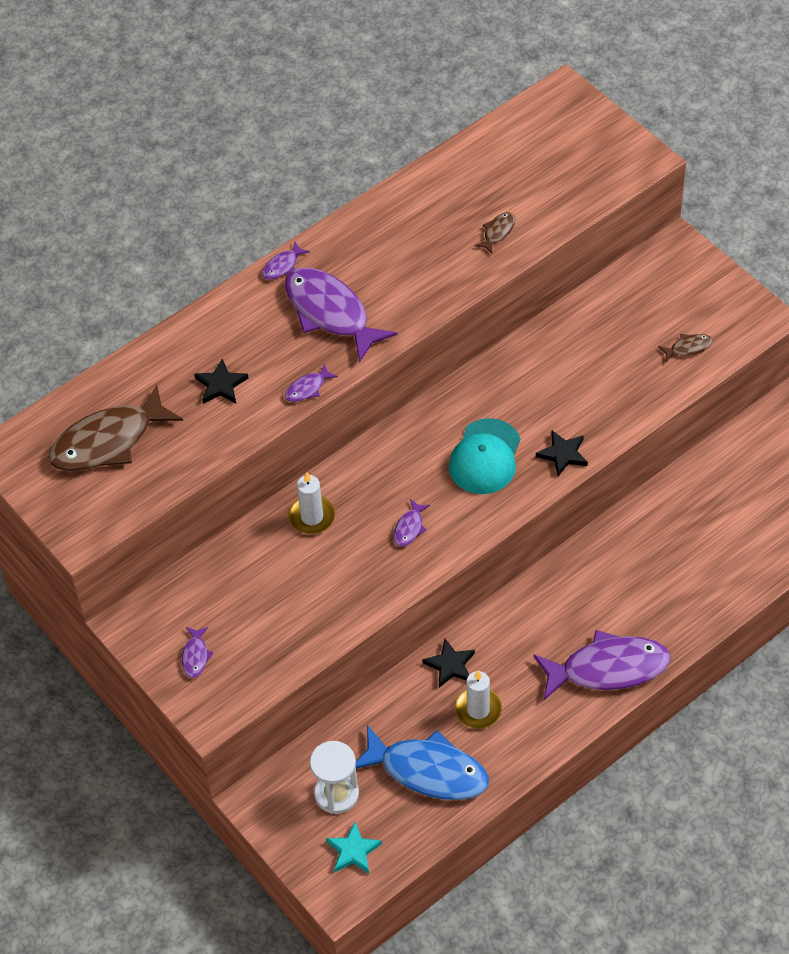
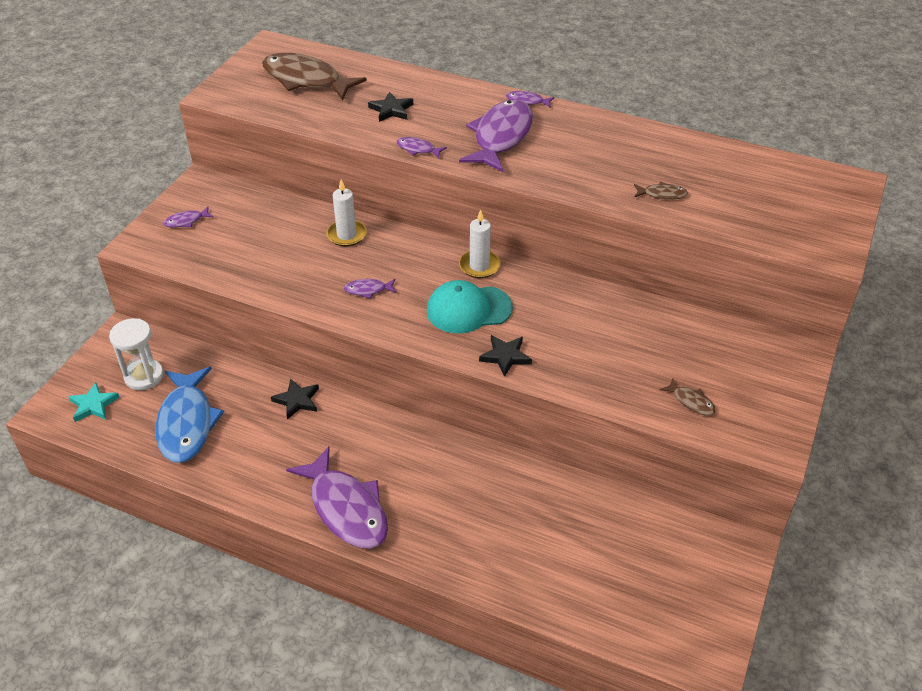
camera: 60 degrees right, 10 degrees down
white candle [455,671,502,729] -> white candle moved to [459,210,501,278]

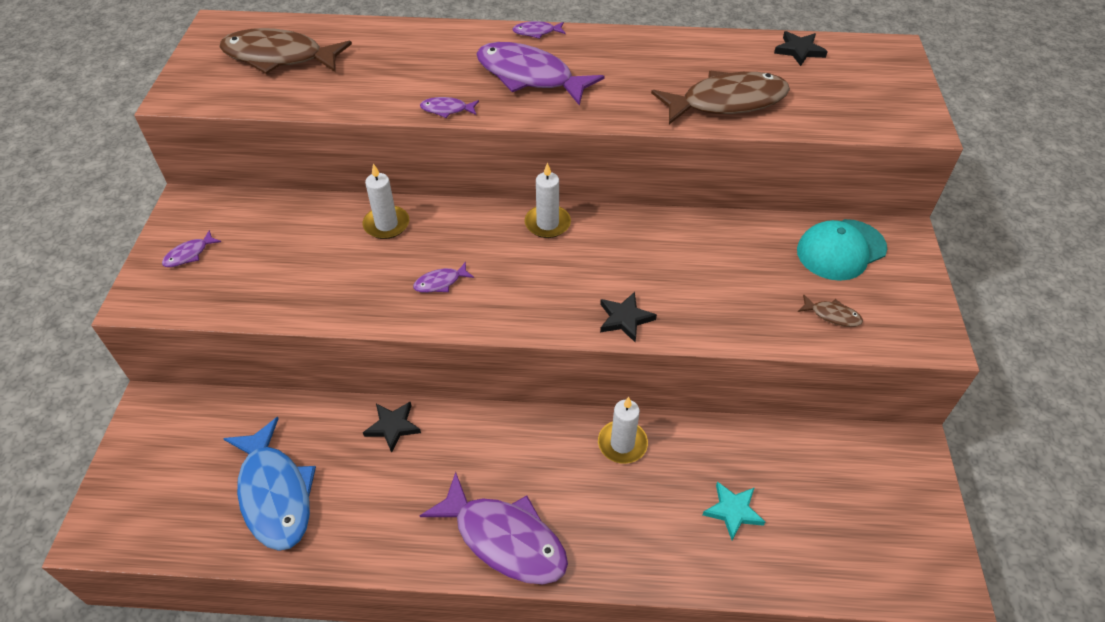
camera: 20 degrees left, 5 degrees up
turquoise star [68,382,120,422] -> turquoise star moved to [703,481,765,540]
white hourglass [109,318,164,390] -> none
black star [368,92,413,122] -> black star moved to [774,31,828,66]
turquoise cap [427,280,513,333] -> turquoise cap moved to [797,219,887,281]
purple fish [459,99,533,172] -> purple fish turned 60 degrees counterclockwise [476,42,605,105]
brown fish [634,182,688,200] -> brown fish [651,71,790,124], size x2.36
none -> white candle [598,397,648,464]

